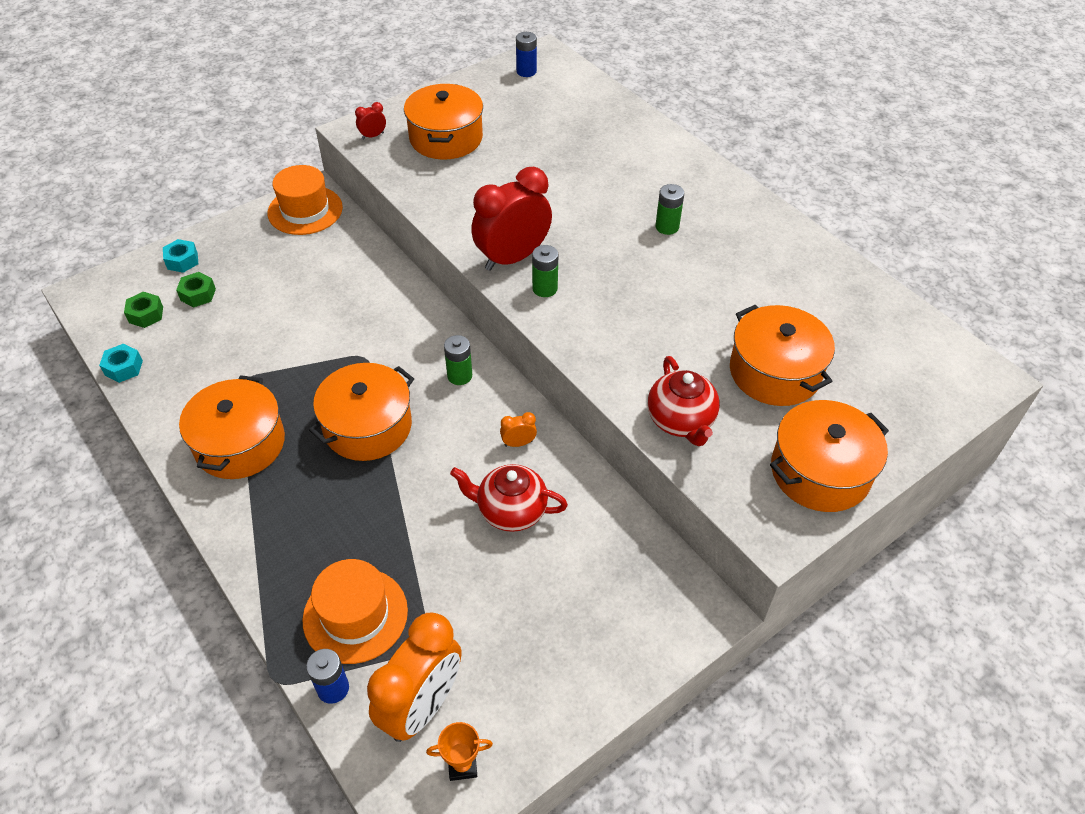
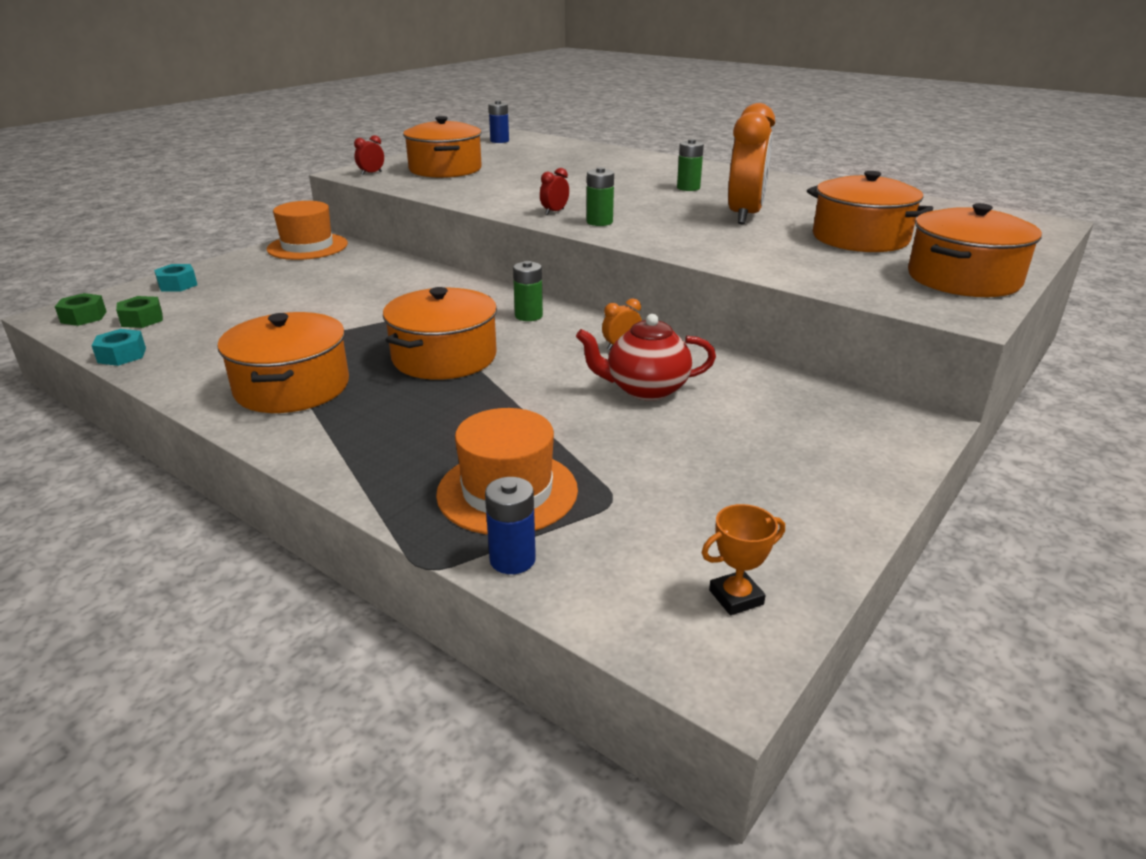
camera: 15 degrees left, 20 degrees down
green nut [176,272,216,308] -> green nut moved to [55,293,107,326]
orange clock [367,612,461,742] -> orange clock moved to [728,103,775,224]
red clock [471,167,552,271] -> red clock [540,168,569,215], size x0.41
red teapot [648,356,720,446] -> none

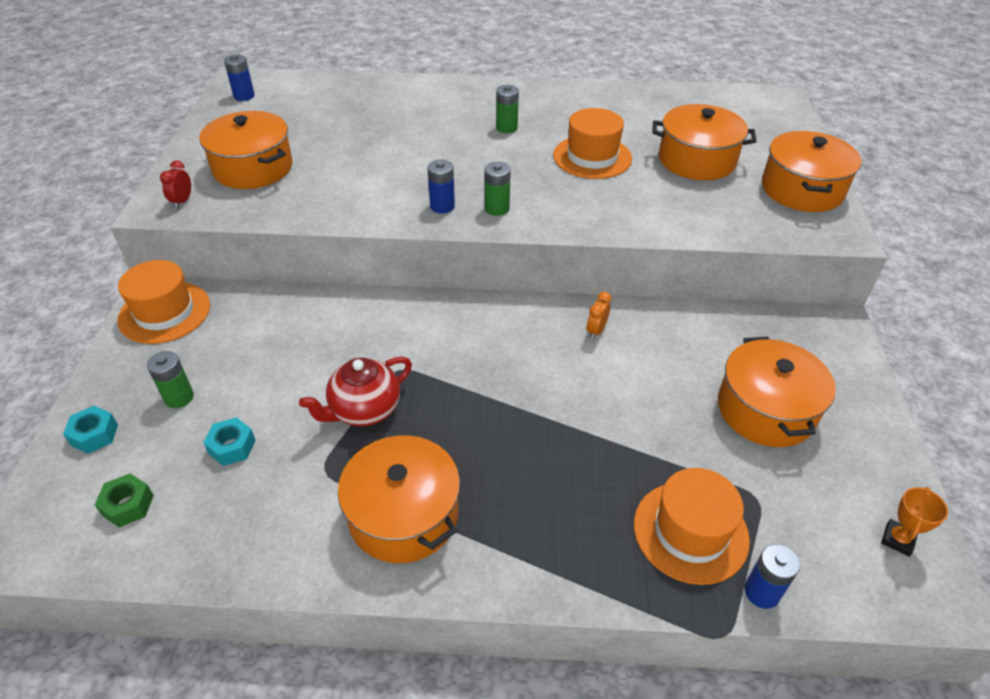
camera: 35 degrees left, 15 degrees up
green nut [55,293,107,326] -> none
turquoise nut [91,329,146,366] -> turquoise nut moved to [203,417,256,466]
orange pot [383,287,497,380] -> orange pot moved to [718,336,836,447]
green battery [513,261,543,321] -> green battery moved to [147,351,194,408]
red clock [540,168,569,215] -> blue battery [427,159,455,214]
red teapot [576,314,716,401] -> red teapot moved to [299,356,412,426]
orange clock [728,103,775,224] -> orange hat [553,108,632,179]

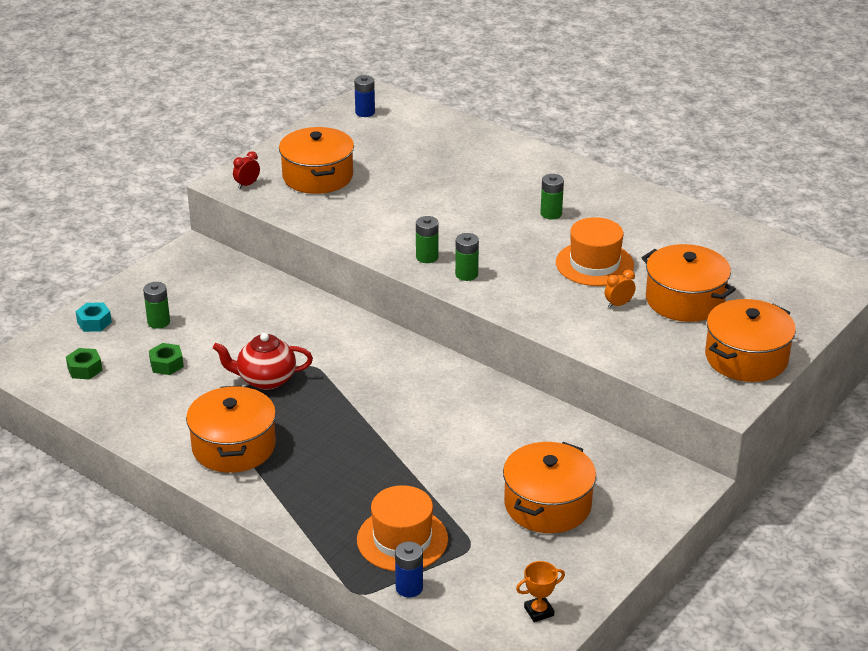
camera: 35 degrees right, 10 degrees down
orange hat [117,260,210,344] -> none
turquoise nut [203,417,256,466] -> green nut [149,343,184,375]
blue battery [427,159,455,214] -> green battery [416,216,439,263]
orange clock [587,292,611,339] -> orange clock moved to [605,270,635,308]

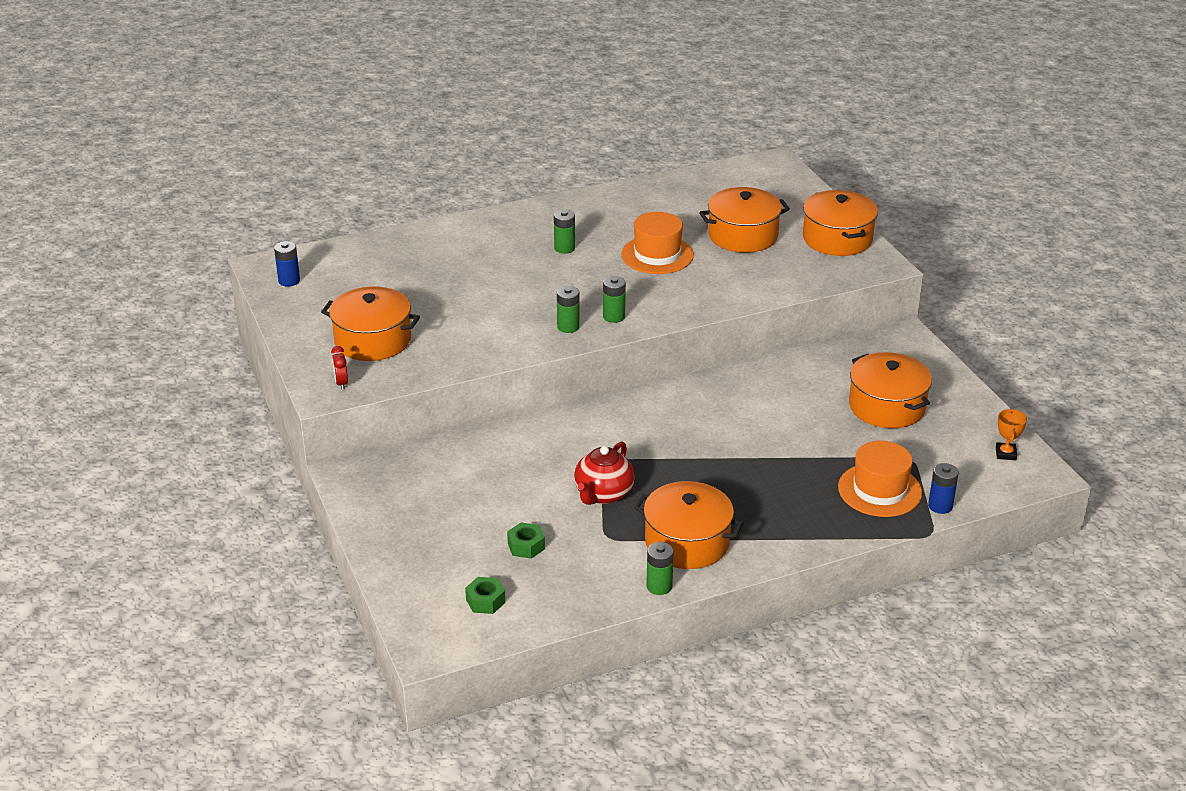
camera: 60 degrees left, 0 degrees up
turquoise nut [75,303,112,332] -> none
green battery [143,282,170,329] -> green battery moved to [646,542,674,595]
orange clock [605,270,635,308] -> none

